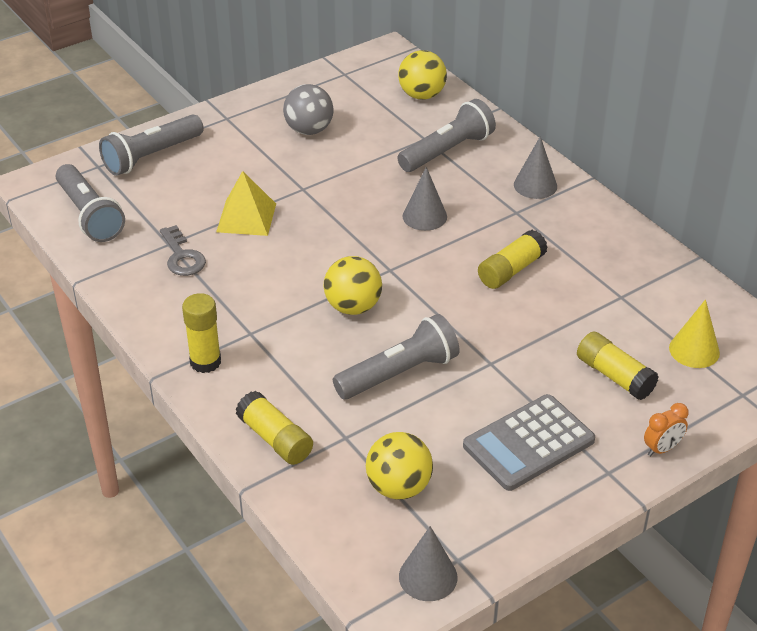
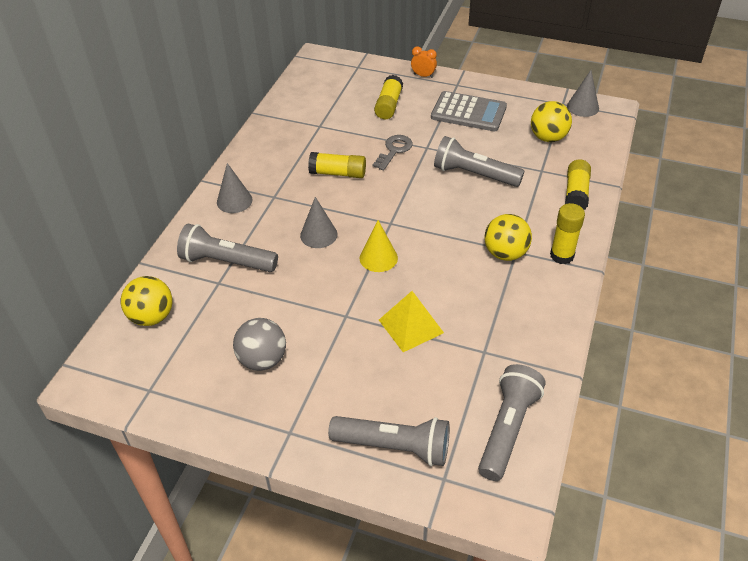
camera: 125 degrees left, 5 degrees up
grey key [160,225,206,276] -> grey key moved to [373,135,413,170]
yellow ball [323,256,382,315] -> yellow ball moved to [485,214,532,261]
yellow cone [669,299,720,368] -> yellow cone moved to [359,220,398,272]

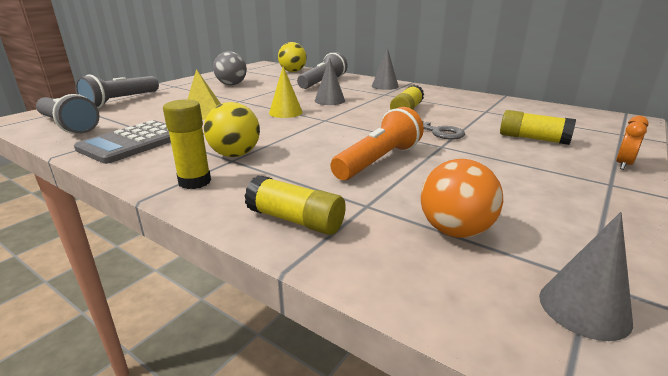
camera: 105 degrees right, 20 degrees down
grey calculator [431,91,507,131] -> grey calculator moved to [74,120,171,164]
grey flashlight [434,136,524,187] -> orange flashlight [330,107,424,180]
yellow ball [531,101,572,142] -> orange ball [421,159,503,238]

